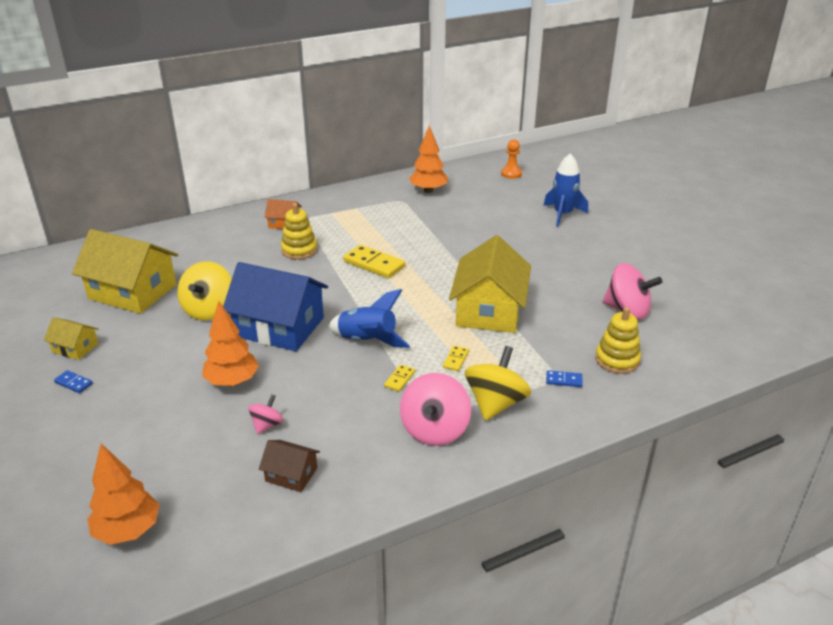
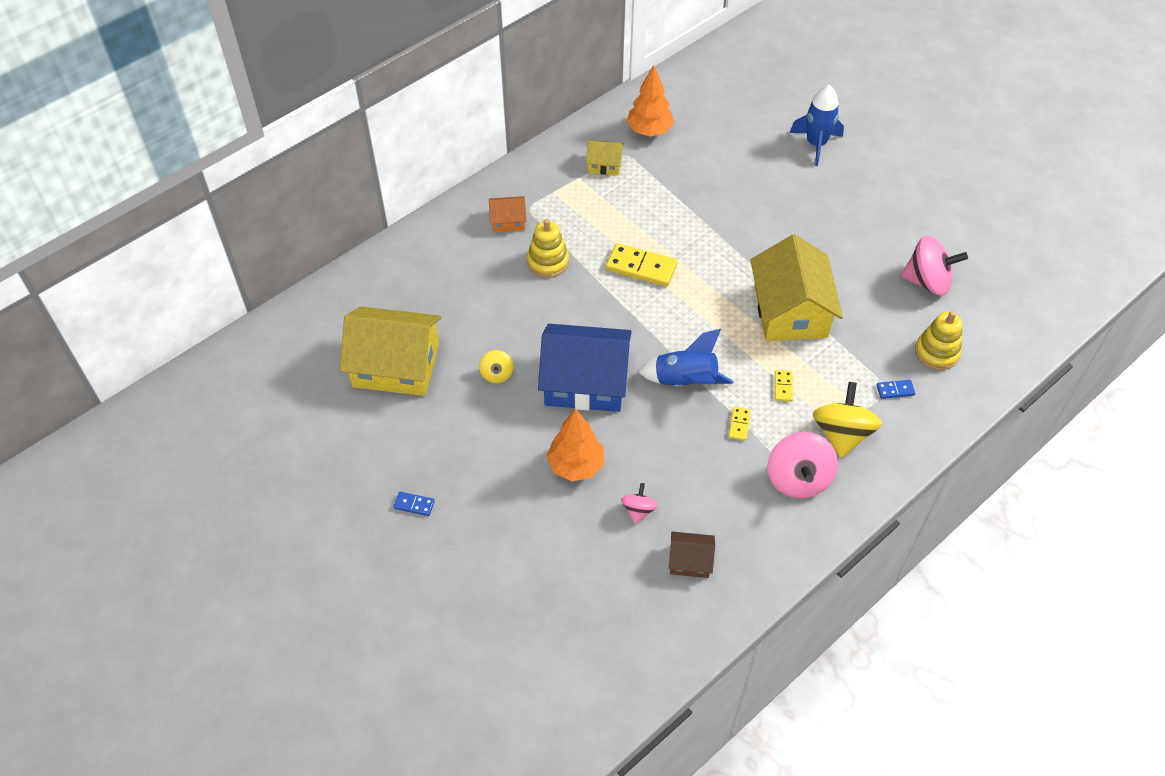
camera: 15 degrees left, 20 degrees up
yellow house [44,317,98,360] -> yellow house moved to [586,140,624,175]
orange tree [87,443,160,545] -> none
yellow spinning top [177,261,232,320] -> yellow spinning top [479,350,514,383], size x0.52
orange pawn [501,139,522,179] -> none

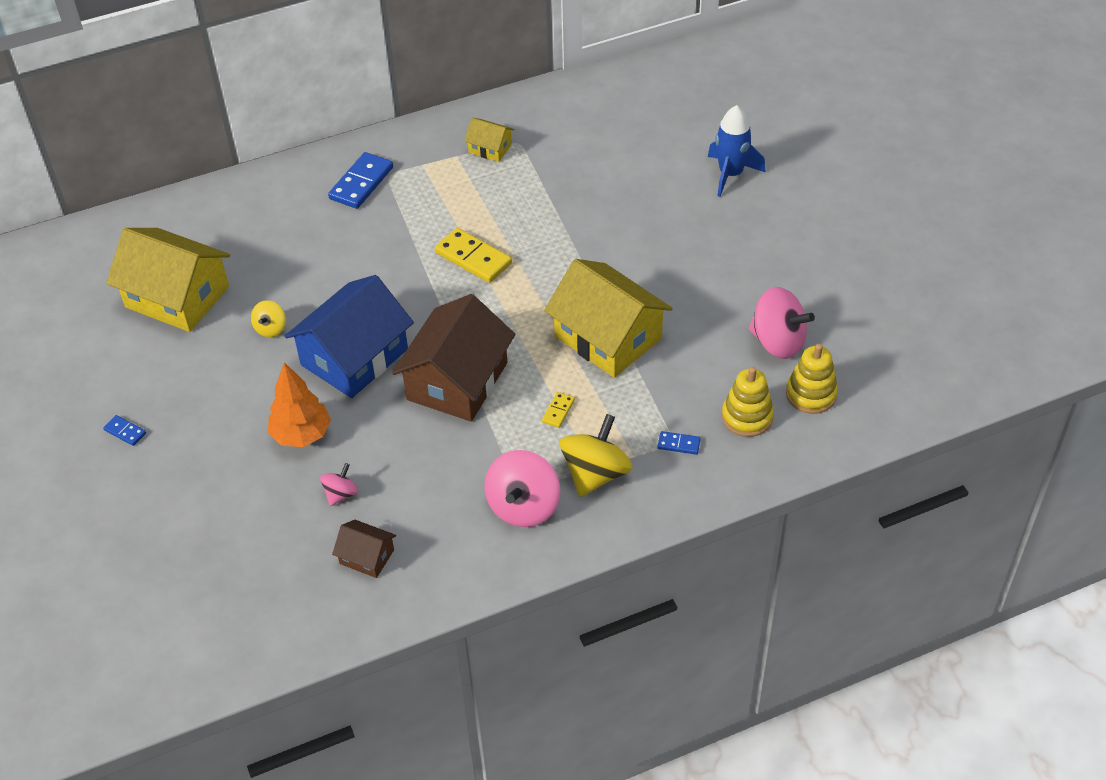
camera: 20 degrees right, 5 degrees down
orange house [489,196,526,232] -> blue domino [328,152,393,209]
yellow stacking toy [527,219,569,278] -> yellow stacking toy moved to [786,344,838,414]
blue house [538,324,632,412] -> blue house turned 75 degrees counterclockwise [285,275,414,398]
orange tree [627,65,674,137] -> none
blue rocket [638,329,734,387] -> brown house [392,294,516,422]
yellow domino [728,407,751,441] -> none
yellow house [750,234,843,341] -> yellow house turned 60 degrees counterclockwise [544,259,673,378]

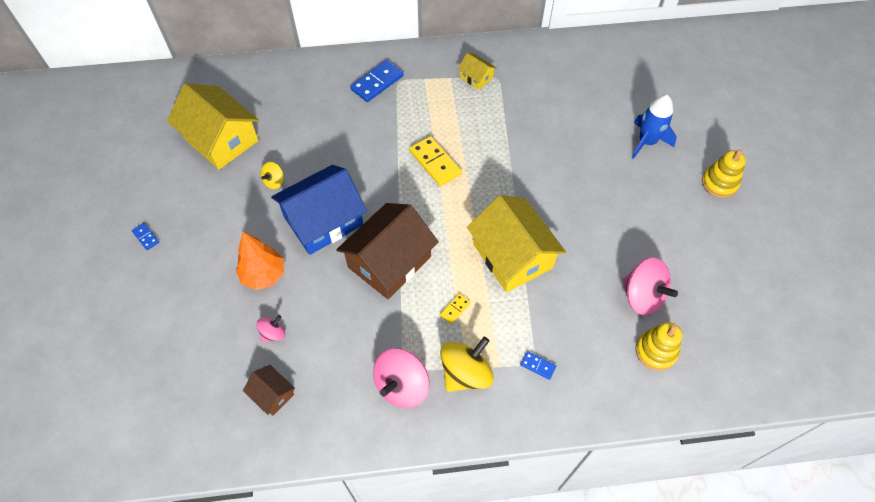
camera: 15 degrees right, 10 degrees up
yellow stacking toy [722,367,774,437] -> yellow stacking toy moved to [702,150,746,198]

